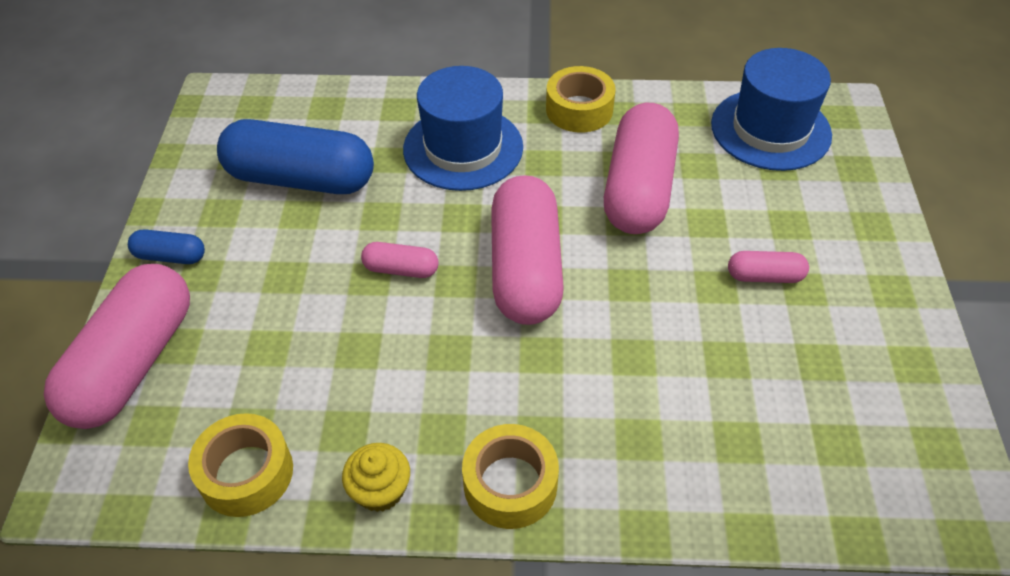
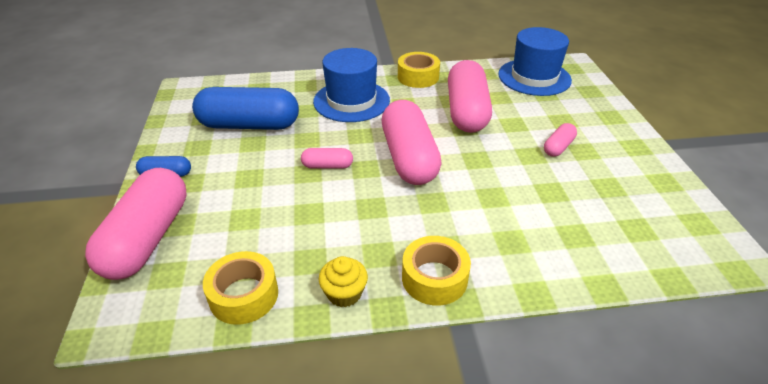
camera: 10 degrees left, 10 degrees down
pink capsule [728,251,809,283] -> pink capsule turned 45 degrees counterclockwise [544,123,577,157]

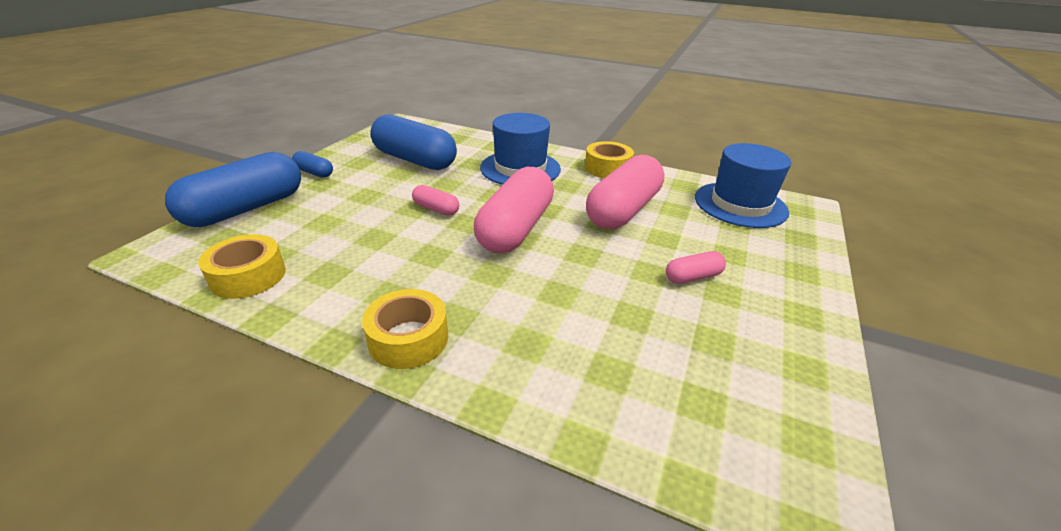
camera: 30 degrees right, 5 degrees down
pink capsule [85,168,187,280] -> blue capsule [165,152,301,227]
yellow cupcake [318,256,368,307] -> none

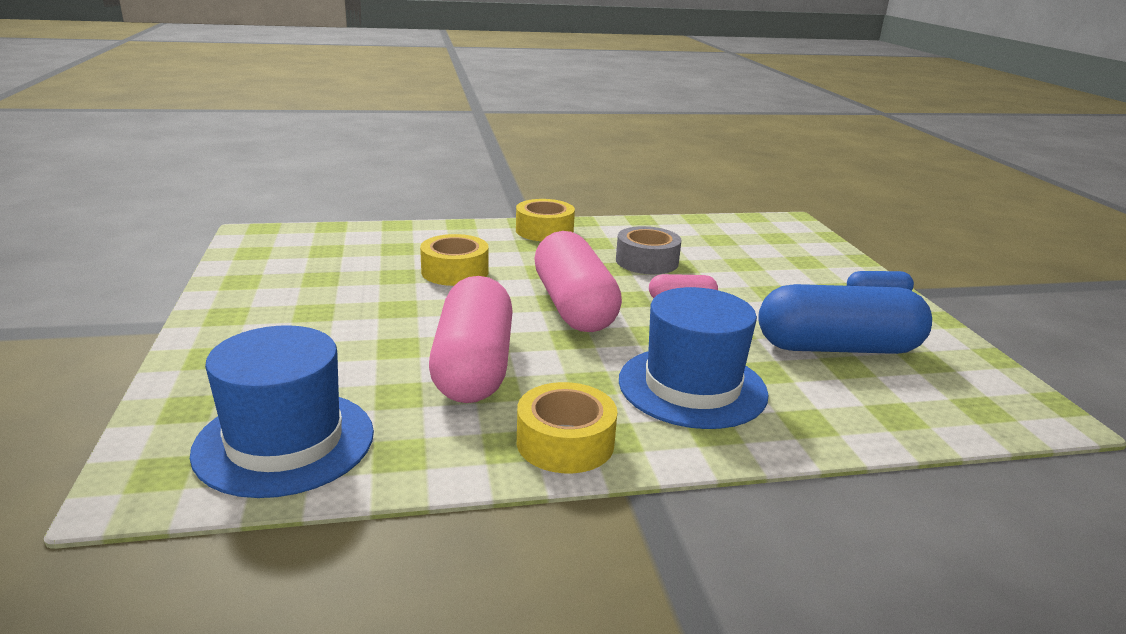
camera: 145 degrees right, 10 degrees down
blue capsule [165,152,301,227] -> none
yellow tape [198,234,286,299] -> yellow tape moved to [420,234,489,286]
pink capsule [666,251,726,284] -> none
none -> grey tape [616,226,682,274]

